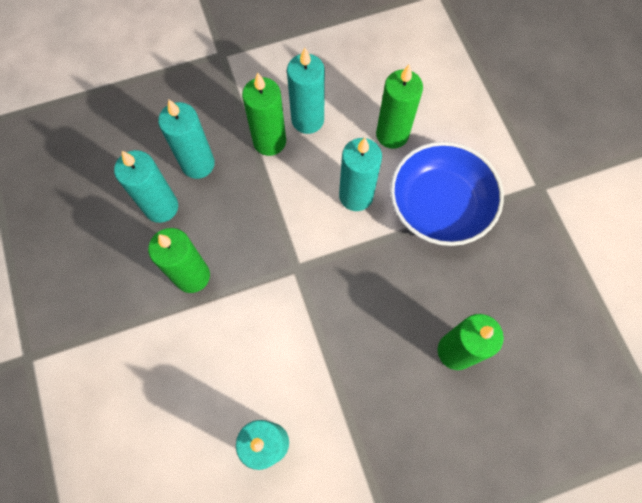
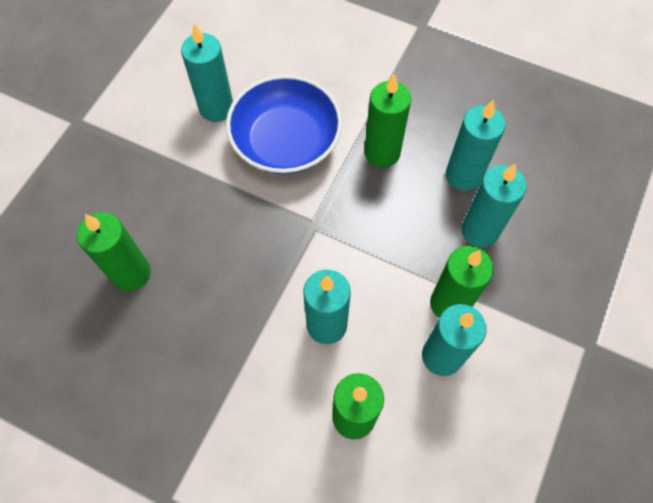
camera: 135 degrees right, 5 degrees down
blue bowl [390,141,504,246] -> blue bowl moved to [226,75,342,174]

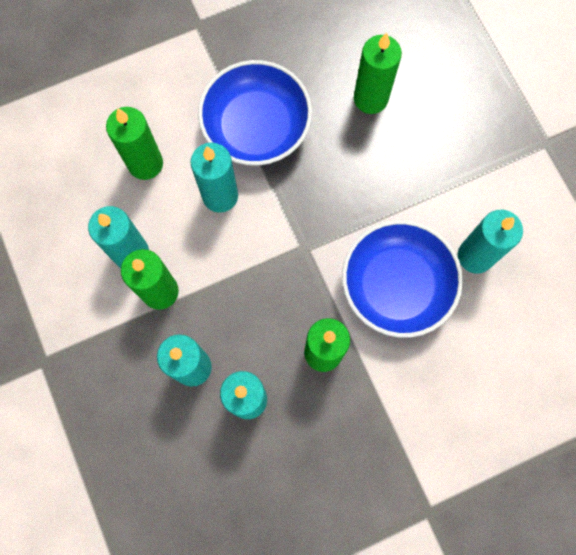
camera: 130 degrees right, 10 degrees up
none -> blue bowl [198,60,312,166]

